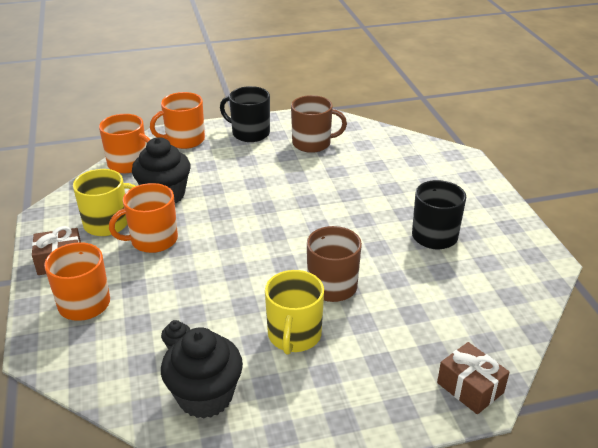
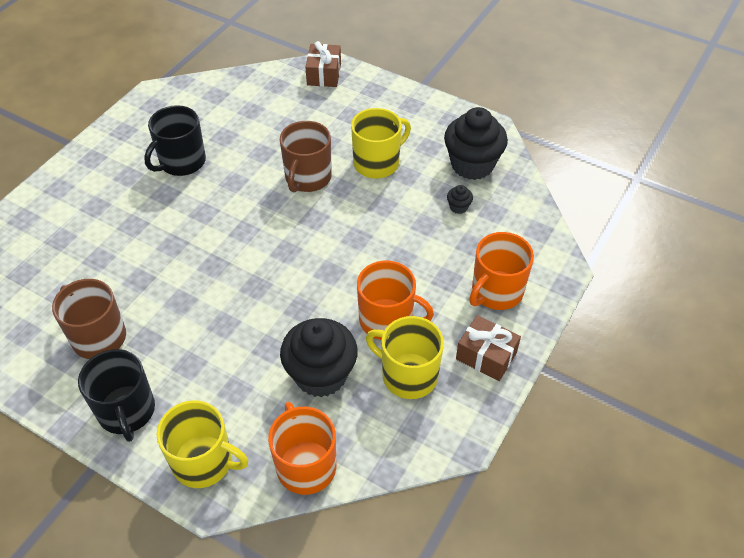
camera: 135 degrees left, 15 degrees up
orange mug [150,92,205,149] -> yellow mug [157,400,248,488]

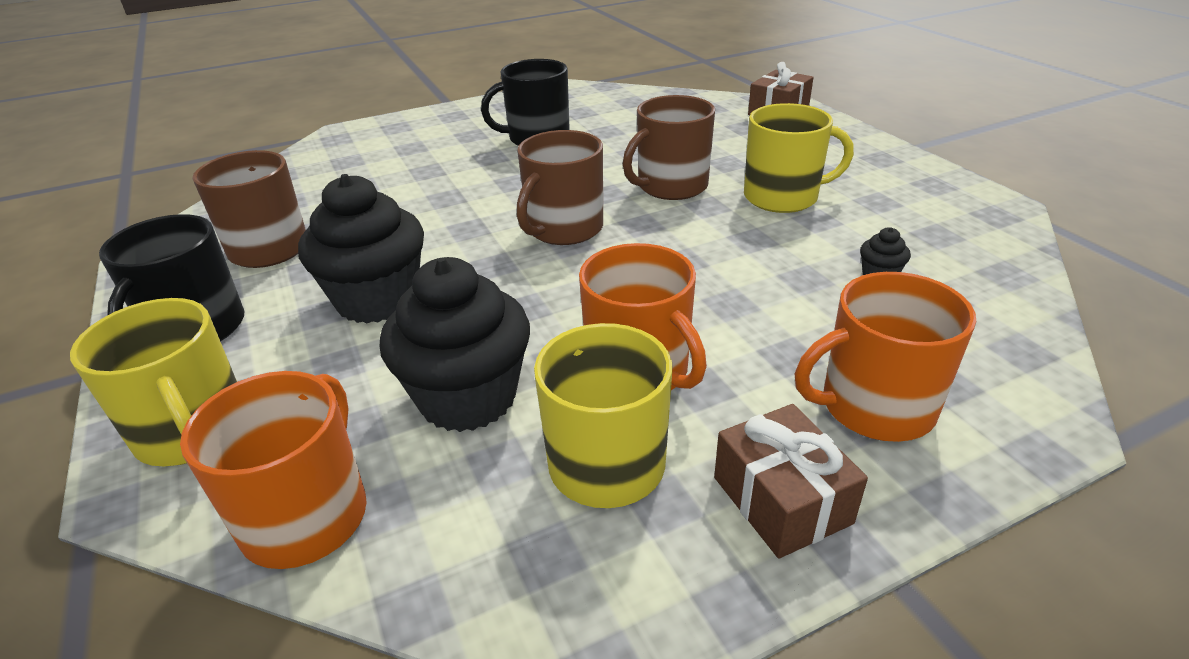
camera: 35 degrees right, 15 degrees down
black cupcake [444,107,508,180] -> black cupcake moved to [298,174,424,323]
none -> brown mug [517,130,603,245]

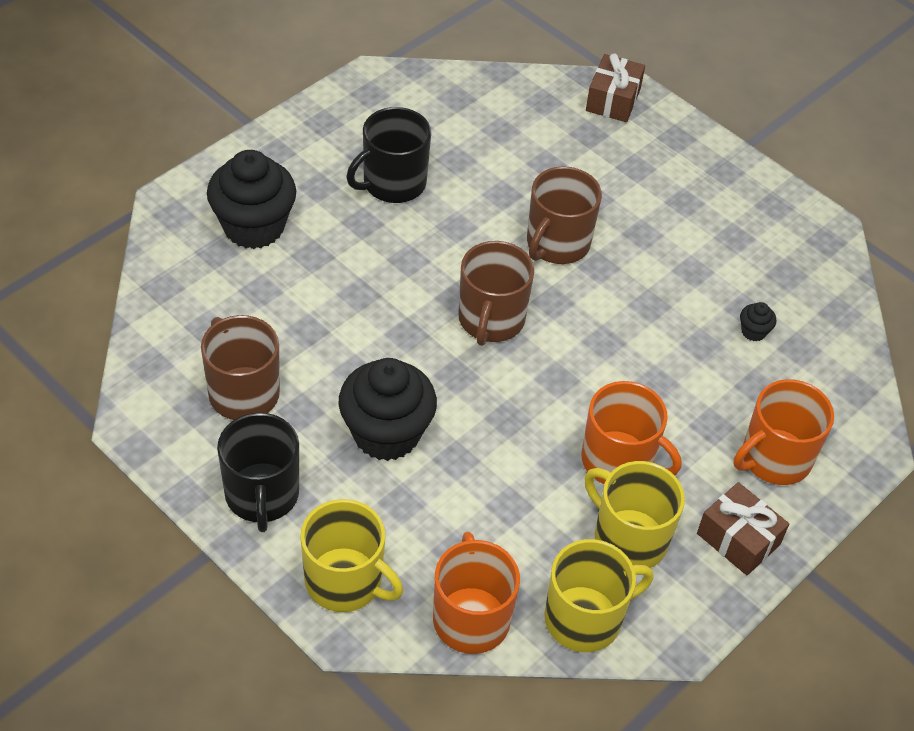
camera: 25 degrees left, 15 degrees up
black cupcake [380,257,530,432] -> black cupcake moved to [207,150,296,249]
yellow mug [744,103,854,213] -> yellow mug moved to [544,539,654,652]

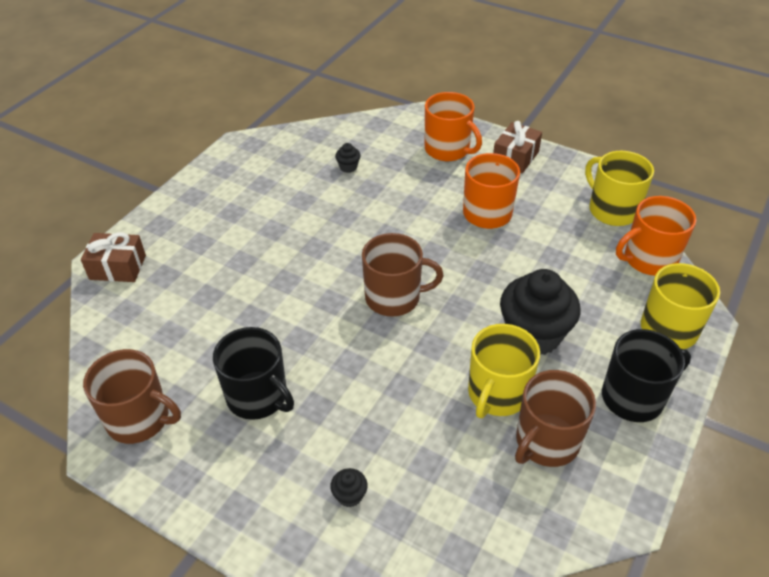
camera: 100 degrees left, 5 degrees down
black cupcake [207,150,296,249] -> black cupcake [330,468,368,507], size x0.40
brown mug [527,166,602,264] -> brown mug moved to [83,349,181,444]
yellow mug [585,461,685,568] -> yellow mug moved to [468,324,540,418]

